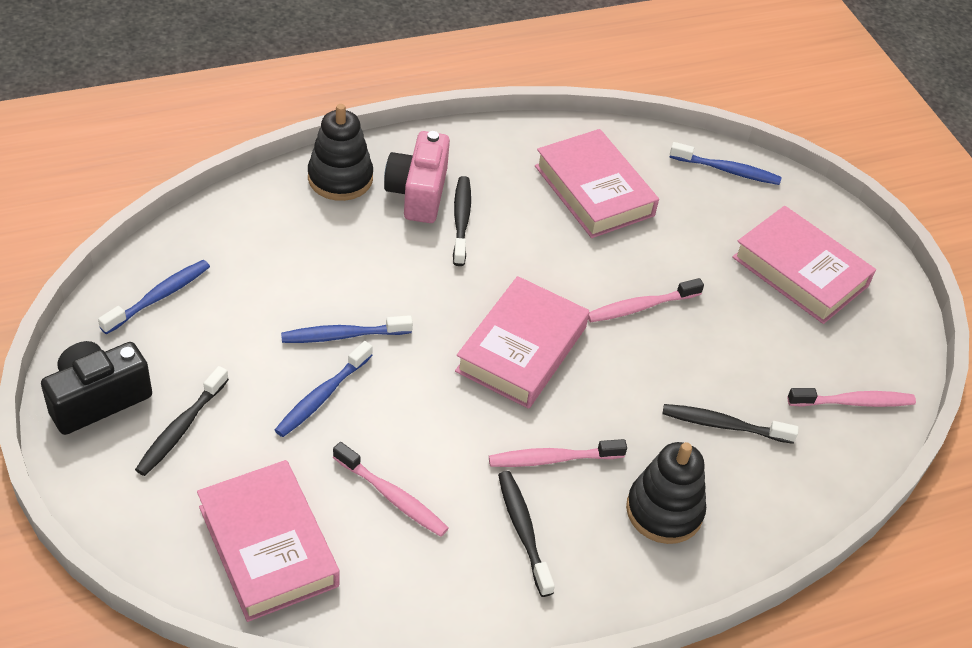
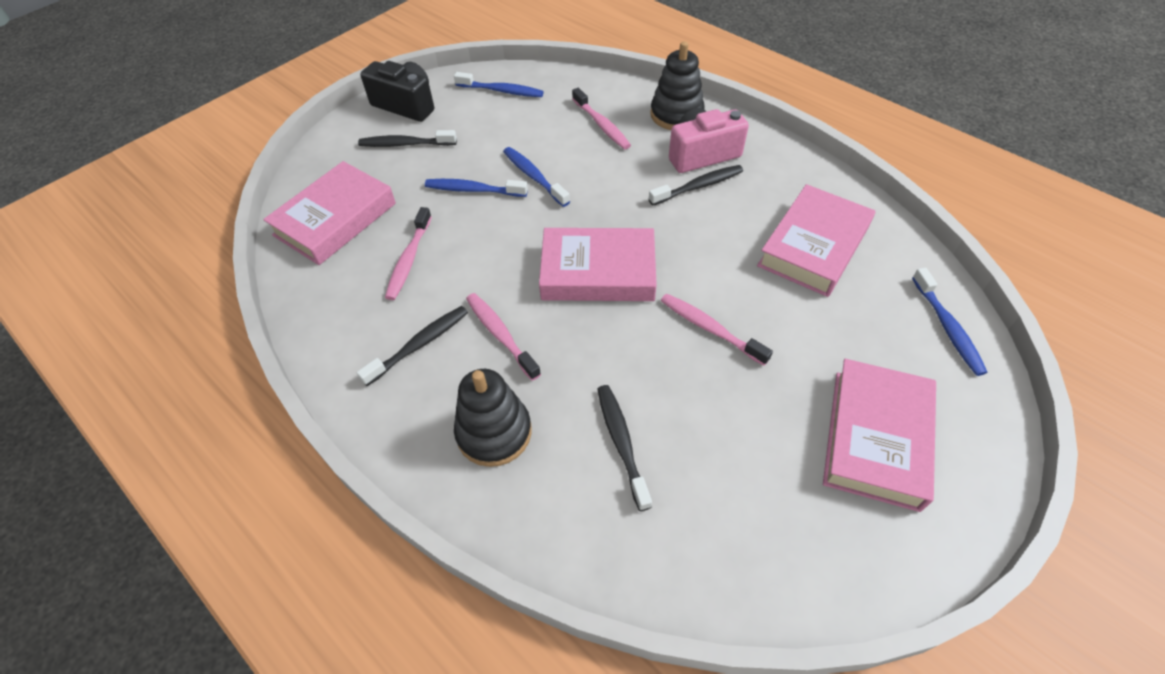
camera: 70 degrees right, 5 degrees up
pink toothbrush [788,388,916,407] -> pink toothbrush moved to [572,88,631,149]

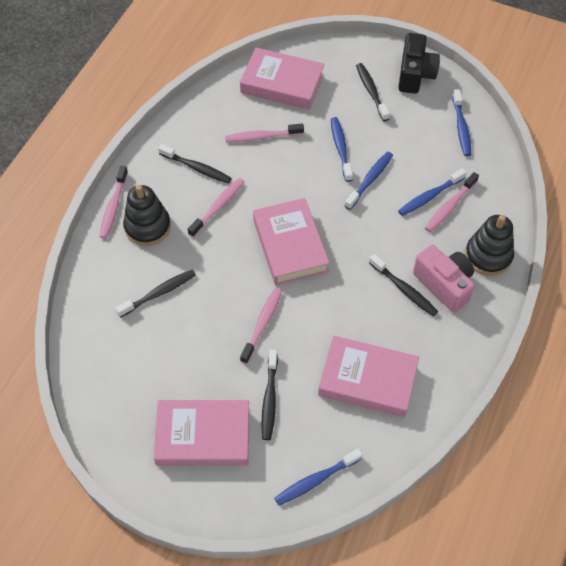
camera: 70 degrees right, 5 degrees up
none -> pink toothbrush [99,166,128,239]
none -> black toothbrush [261,350,278,440]
none -> blue toothbrush [398,168,467,216]

